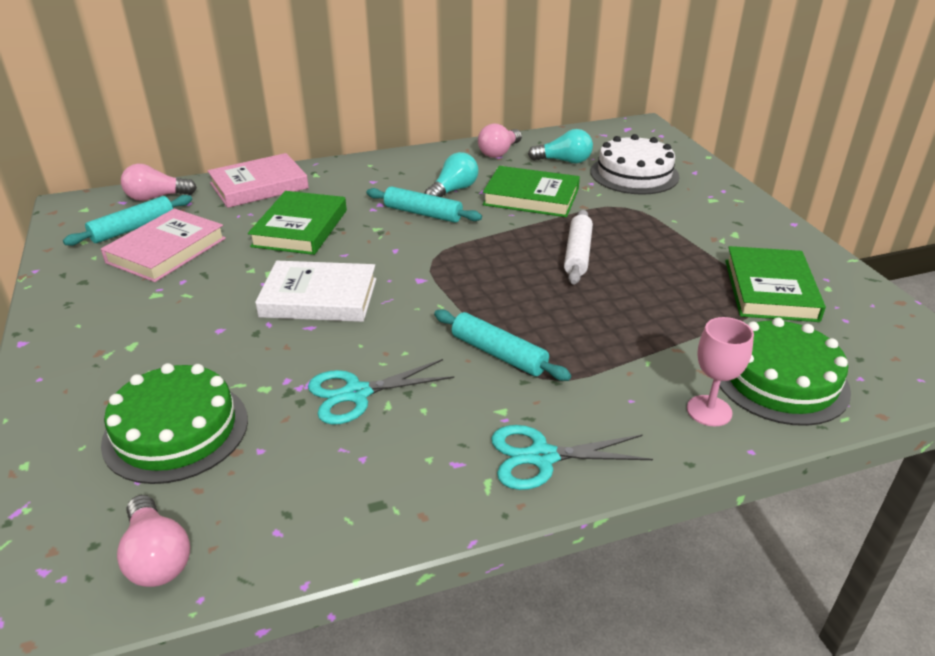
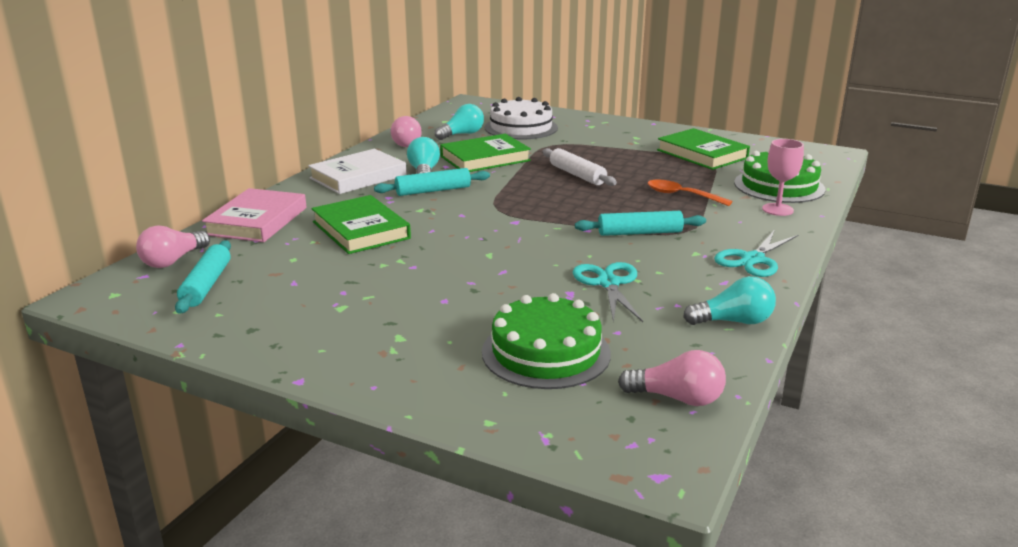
camera: 45 degrees left, 10 degrees down
pink book [101,208,226,282] -> none
white book [255,261,376,322] -> white book moved to [308,149,407,194]
turquoise scissors [308,359,454,425] -> turquoise scissors turned 150 degrees clockwise [573,262,643,322]
none -> orange spoon [648,180,733,206]
none -> turquoise light bulb [683,276,776,325]

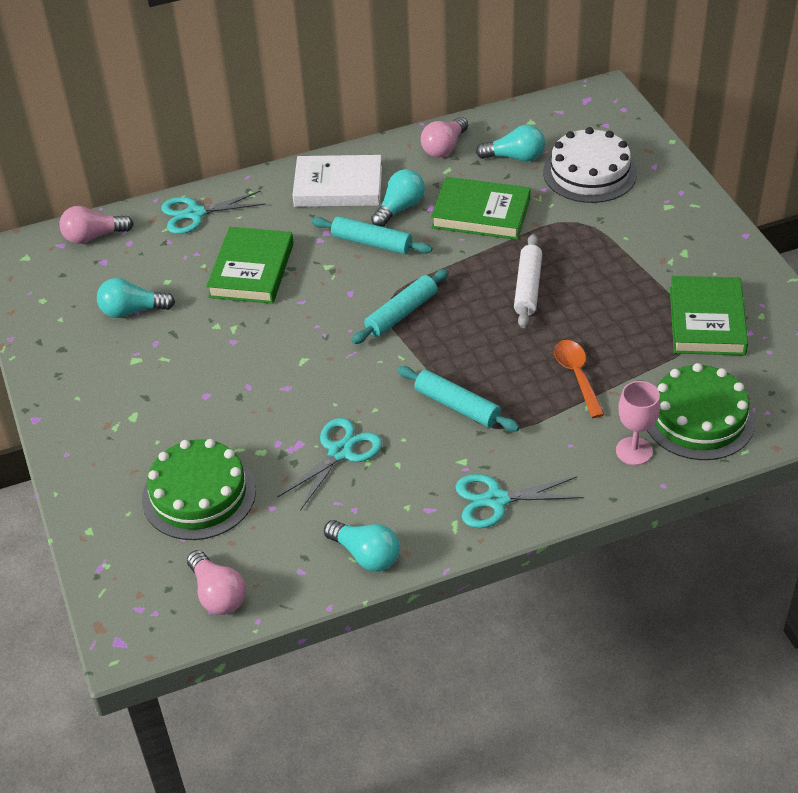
camera: 45 degrees right, 20 degrees up
turquoise rolling pin [175,240,231,314] -> turquoise rolling pin moved to [352,269,449,344]
pink book [202,188,306,242] -> turquoise scissors [161,191,266,234]
none -> turquoise light bulb [97,278,175,318]

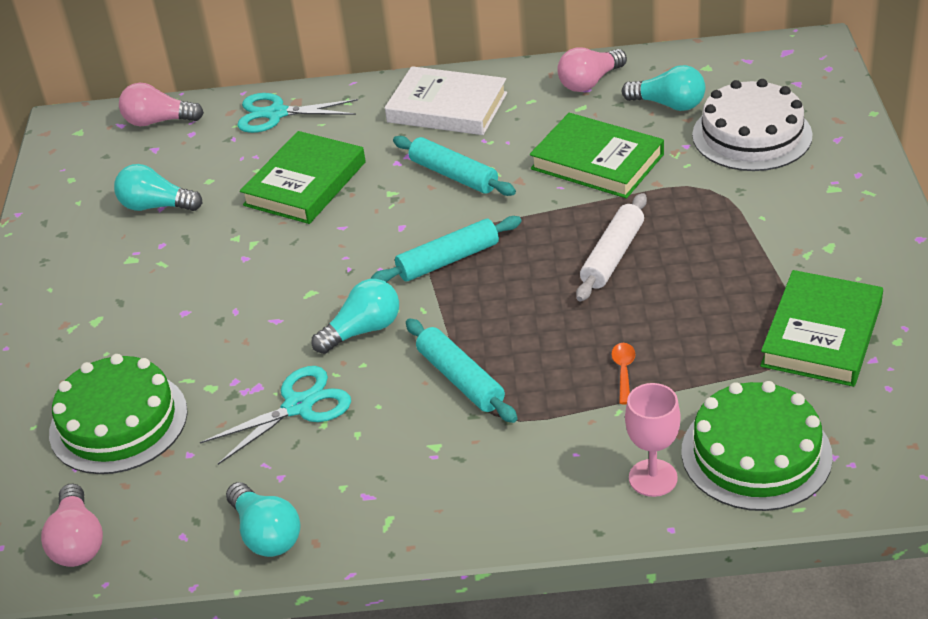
camera: 20 degrees right, 5 degrees down
turquoise light bulb [371,169,425,227] -> turquoise light bulb moved to [311,279,399,354]
turquoise scissors [455,474,584,528] -> none
orange spoon [554,340,605,418] -> orange spoon [611,343,635,405], size x0.61

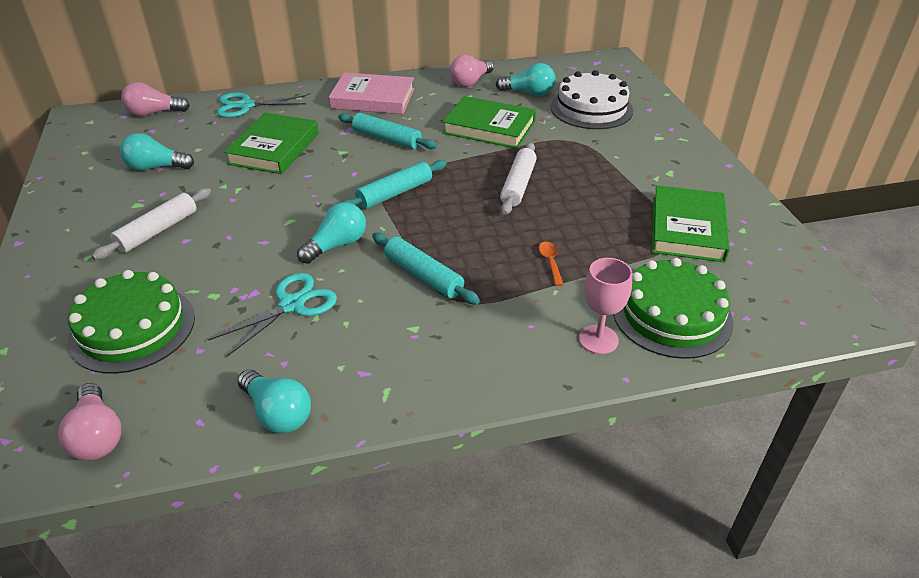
camera: 15 degrees left, 0 degrees up
white book [385,66,507,135] -> pink book [329,72,414,114]
none -> white rolling pin [92,188,211,260]

